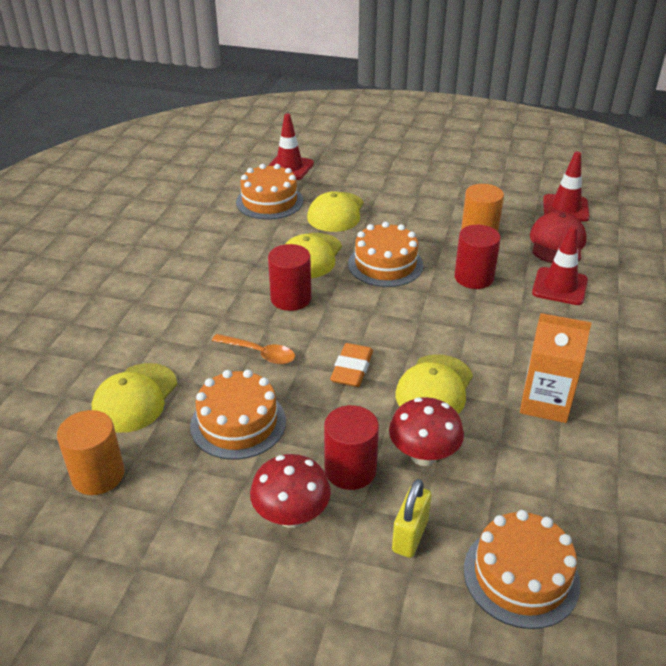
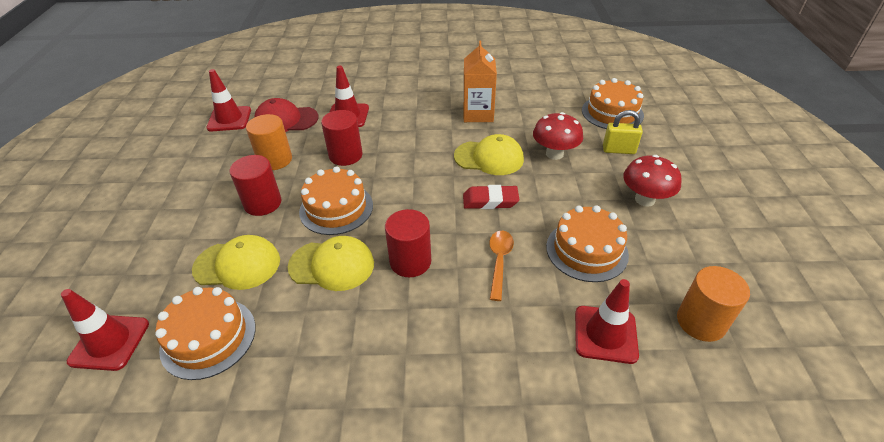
camera: 105 degrees left, 5 degrees up
yellow cap [91,363,177,433] -> red traffic cone [575,279,639,364]
red cylinder [324,405,379,490] -> red cylinder moved to [230,155,281,216]
orange eraser [330,343,373,387] -> red eraser [463,185,519,209]

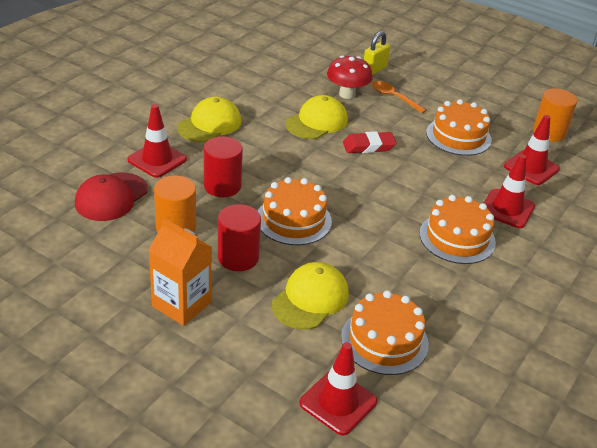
camera: 60 degrees left, 5 degrees down
red traffic cone [207,69,251,131] -> red traffic cone moved to [484,154,535,228]
yellow cap [288,236,374,291] -> yellow cap moved to [177,96,241,142]
red cylinder [385,209,431,277] -> none
orange carton [463,41,497,122] -> orange carton moved to [148,218,212,326]
red eraser [463,185,519,209] -> red eraser turned 45 degrees clockwise [343,131,396,153]
orange spoon [489,231,514,301] -> orange spoon moved to [372,81,427,113]
orange cake [582,78,644,129] -> orange cake moved to [419,195,496,264]
red mushroom [623,155,682,207] -> none

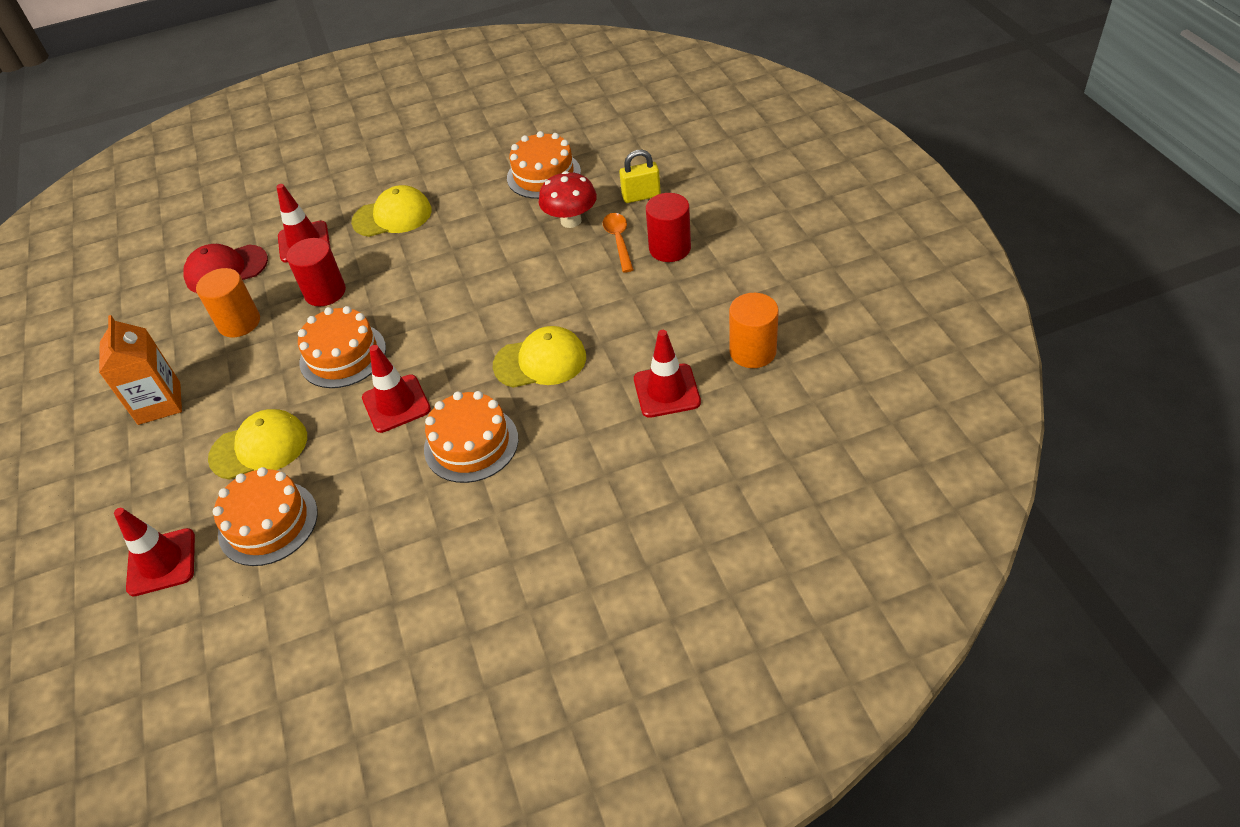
camera: 45 degrees right, 10 degrees up
red cylinder [218,204,261,271] -> red cylinder moved to [646,193,691,262]
yellow cap [286,95,348,139] -> yellow cap moved to [493,326,586,388]
red eraser [343,131,396,153] -> none
orange cake [426,99,492,156] -> orange cake moved to [507,131,581,199]
red traffic cone [484,154,535,228] -> red traffic cone moved to [362,345,431,433]

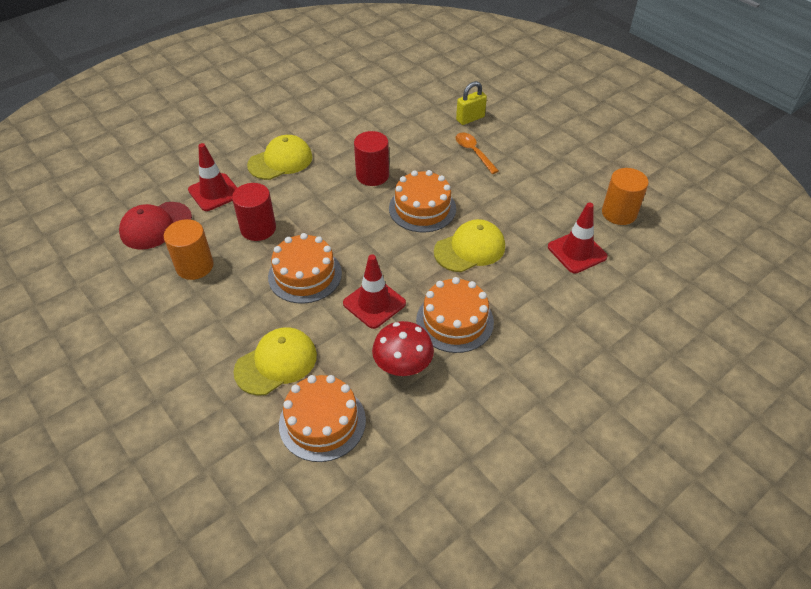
camera: 25 degrees left, 0 degrees up
orange carton [99,315,182,425] -> none
red traffic cone [114,508,195,596] -> none
orange cake [507,131,581,199] -> orange cake moved to [389,170,456,232]
red mushroom [539,171,597,228] -> red mushroom moved to [372,321,434,376]
red cylinder [646,193,691,262] -> red cylinder moved to [354,131,389,186]

